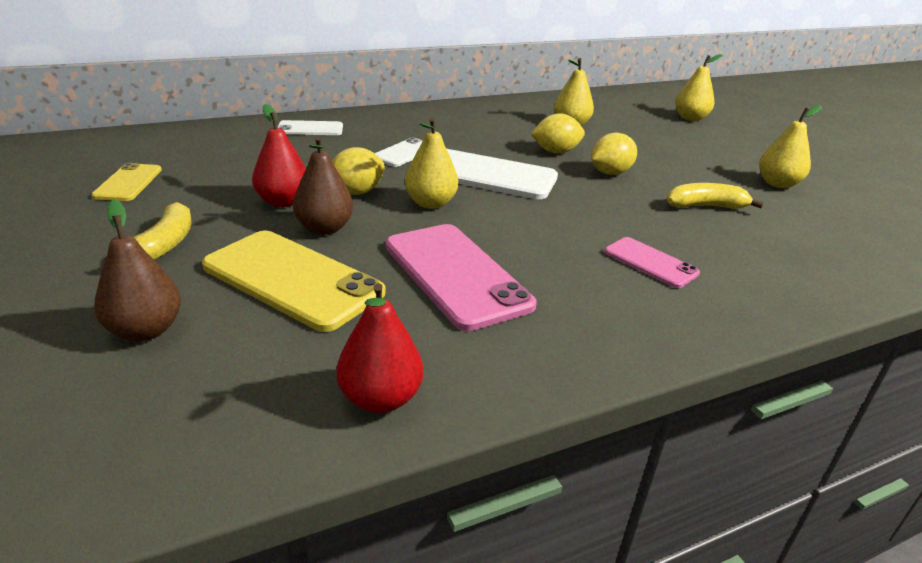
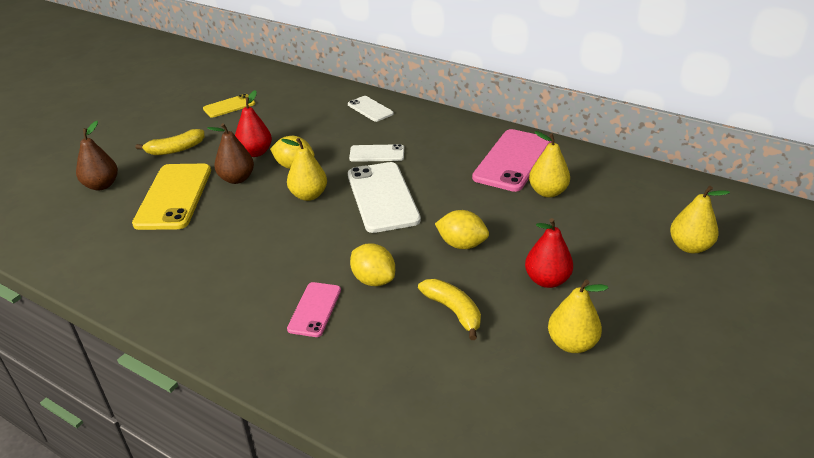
camera: 60 degrees right, 5 degrees up
red pear [337,283,423,413] -> red pear moved to [525,218,573,288]
pink phone [385,224,537,331] -> pink phone moved to [472,129,551,192]
yellow lemon [531,113,585,153] -> yellow lemon moved to [350,243,395,286]

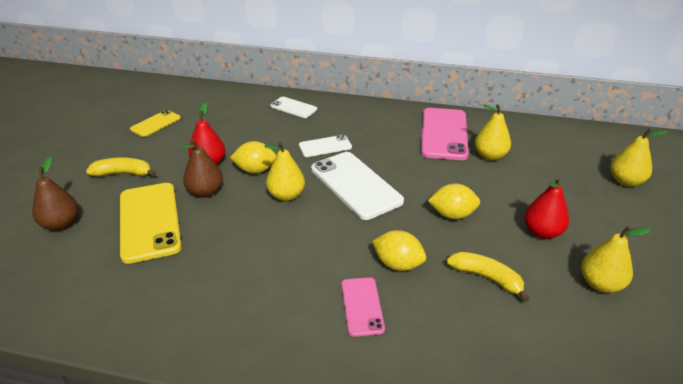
camera: 20 degrees left, 0 degrees up
yellow banana [136,129,204,155] -> yellow banana turned 135 degrees counterclockwise [86,157,156,177]

